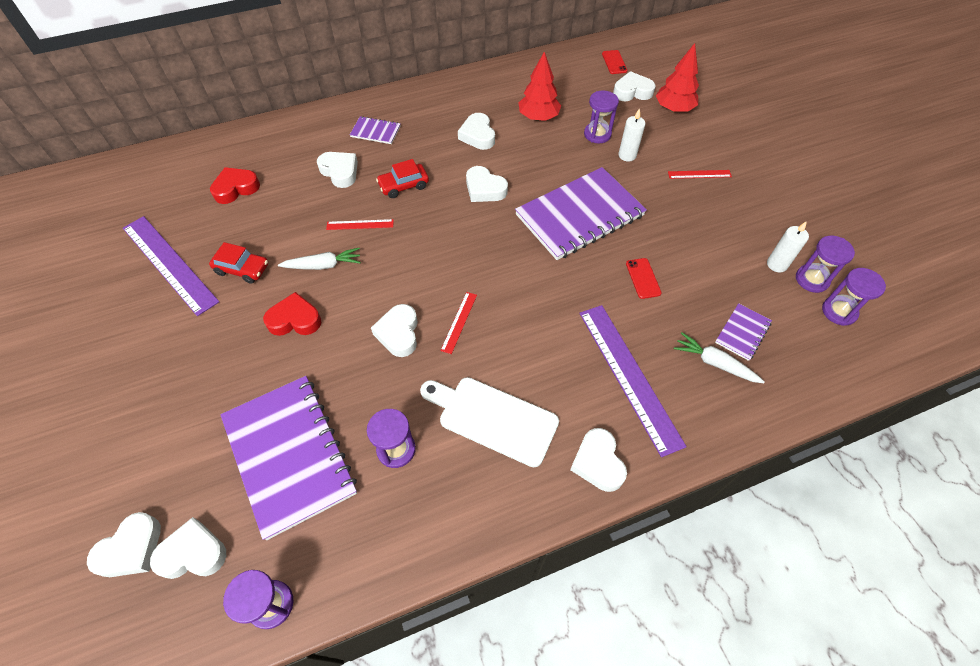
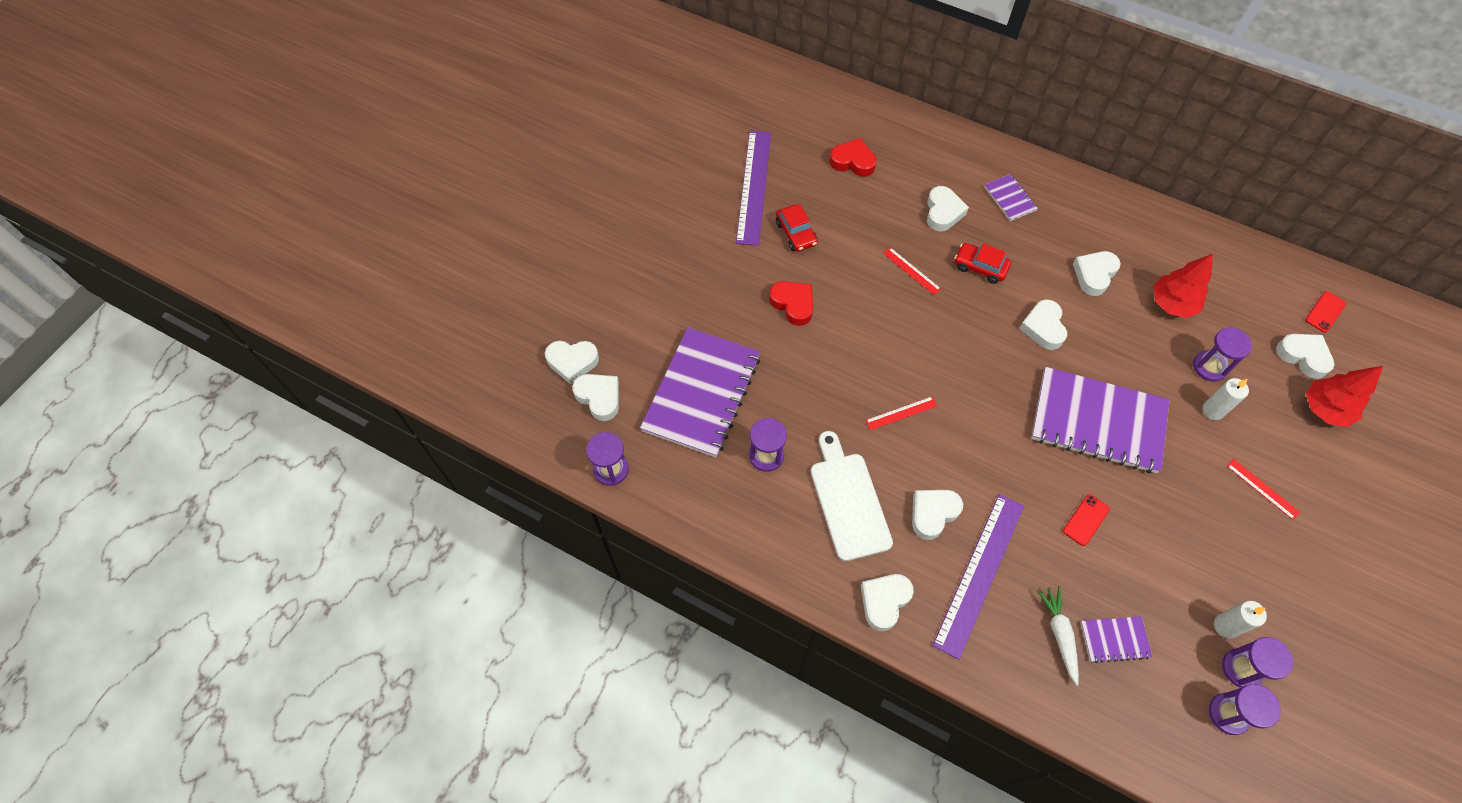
camera: 50 degrees right, 5 degrees up
white carrot [278,248,361,270] -> none
white heart [371,304,418,357] -> white heart moved to [912,490,963,540]

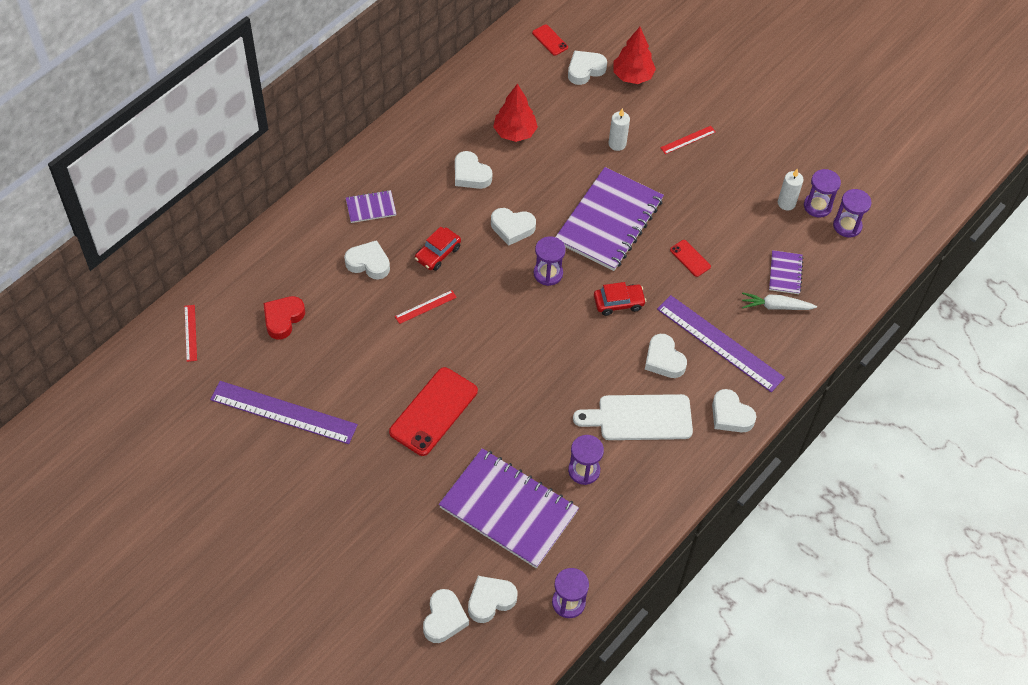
camera: 80 degrees left, 5 degrees down
red heart [769,281,813,326] -> red phone [389,367,478,456]
red car [776,204,818,252] -> red car moved to [594,282,646,316]
red ruler [865,397,937,430] -> red ruler moved to [184,305,197,362]
purple hourglass [1193,327,1252,381] -> purple hourglass moved to [534,236,566,286]

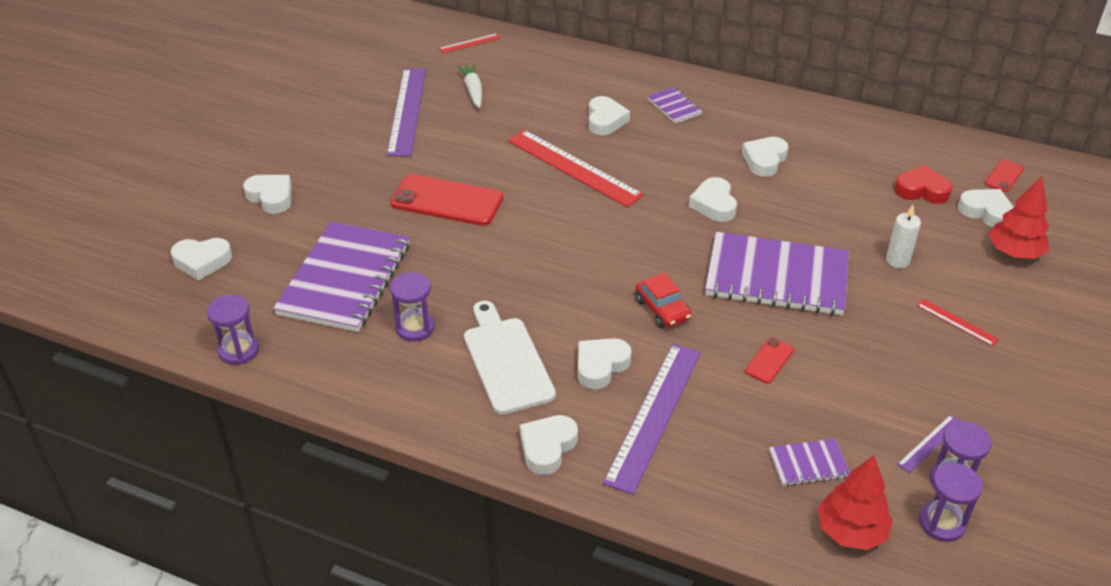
camera: 75 degrees right, 15 degrees down
red heart [264,296,305,340] -> red heart moved to [894,165,953,204]
red ruler [395,290,457,324] -> red ruler [508,130,644,207], size x2.19
red car [415,227,461,271] -> none
white heart [468,576,517,623] -> white heart moved to [243,175,292,214]
red tree [493,84,538,142] -> red tree moved to [818,455,893,550]
purple hourglass [534,236,566,286] -> none
white carrot [742,292,817,310] -> white carrot moved to [456,63,482,108]
white candle [778,169,804,211] -> purple ruler [897,415,960,473]

